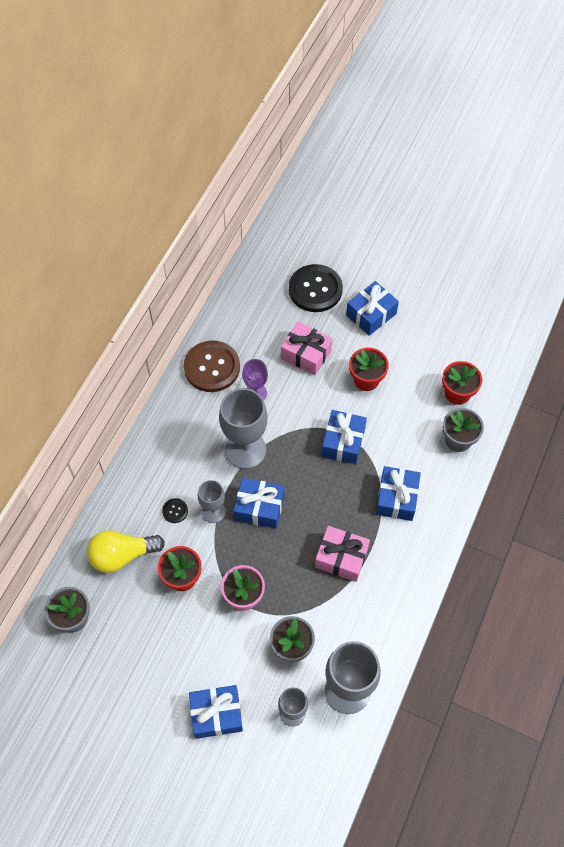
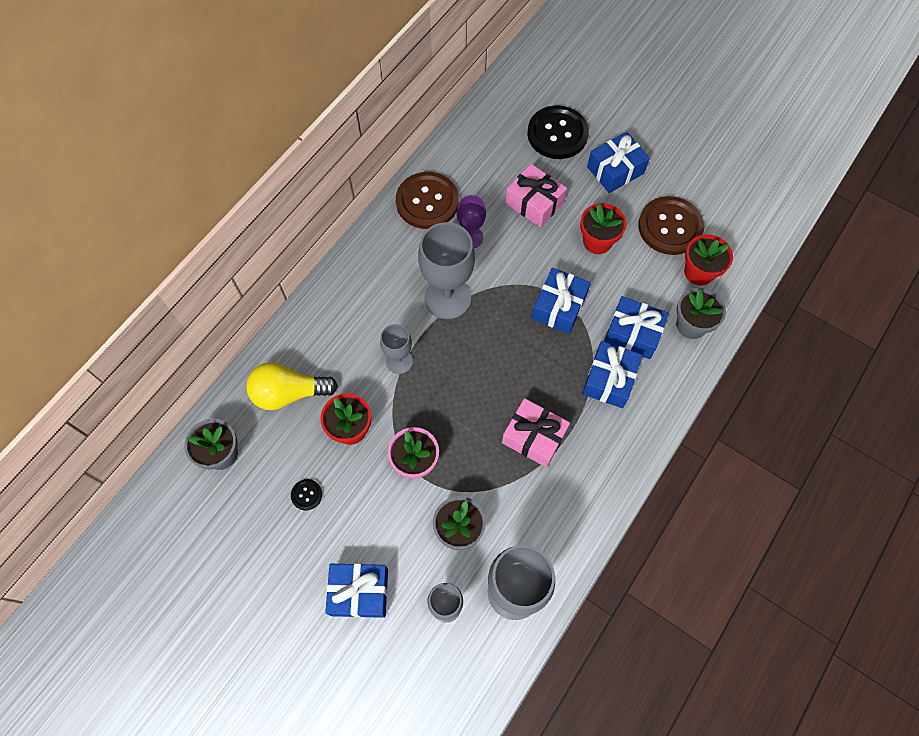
camera: 10 degrees right, 5 degrees up
black button [162,498,188,523] -> black button moved to [291,479,322,510]
blue gift [233,478,284,529] -> blue gift moved to [604,296,669,359]
none -> brown button [638,196,704,255]

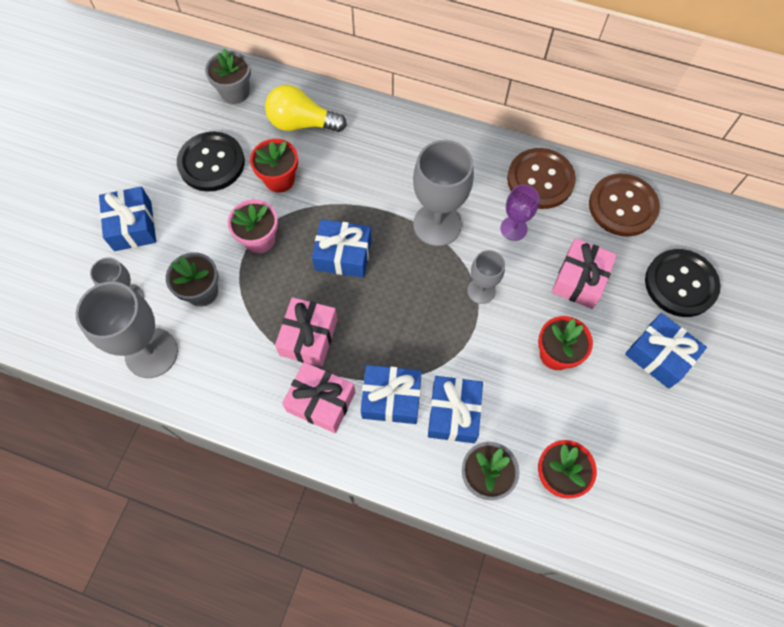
camera: 75 degrees right, 0 degrees up
yellow light bulb [246,362,338,410] -> yellow light bulb turned 60 degrees counterclockwise [265,85,347,132]
black button [291,479,322,510] -> black button [177,132,245,192], size x2.36
grey goblet [380,324,413,374] -> grey goblet moved to [467,250,505,304]
blue gift [532,268,591,334] -> blue gift moved to [312,219,372,278]
brown button [638,196,704,255] -> brown button moved to [589,174,660,237]
none -> pink gift [282,362,355,433]

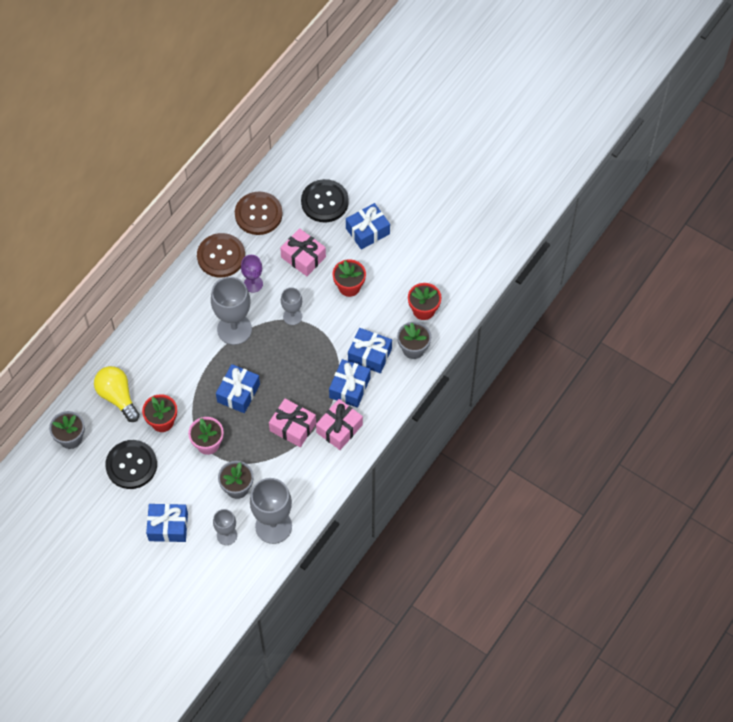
camera: 75 degrees left, 5 degrees down
yellow light bulb [265,85,347,132] -> yellow light bulb turned 120 degrees clockwise [94,366,140,422]

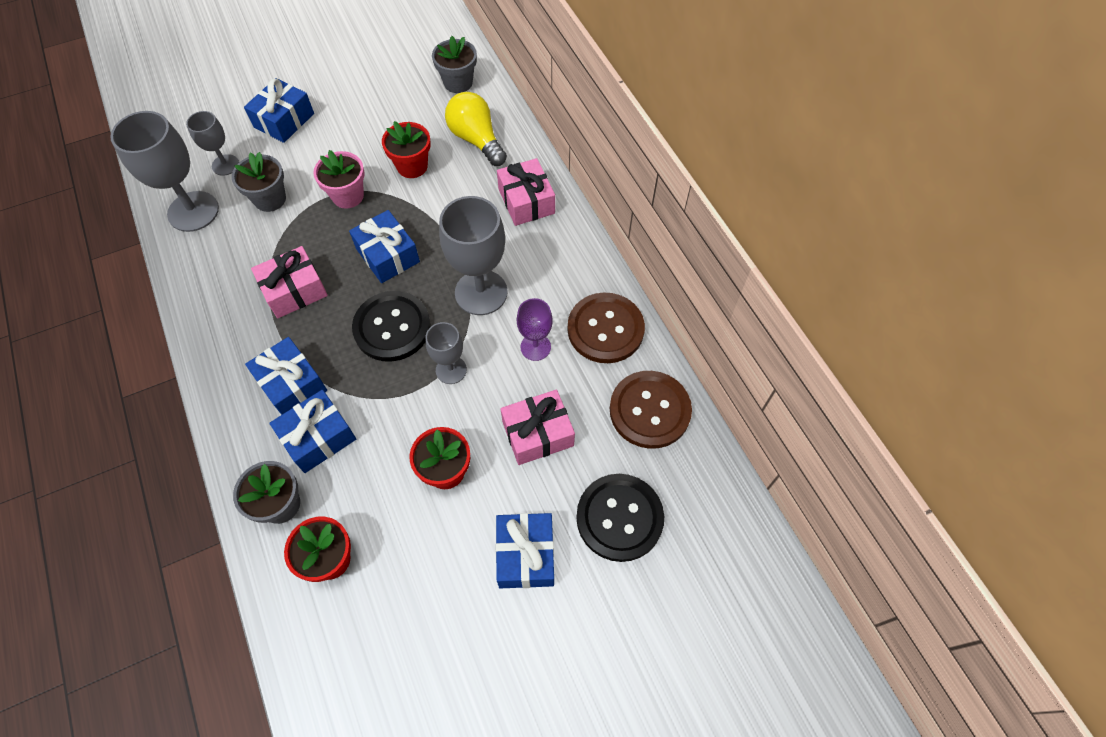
camera: 120 degrees right, 0 degrees up
yellow light bulb [94,366,140,422] -> yellow light bulb turned 120 degrees counterclockwise [445,92,507,166]
black button [105,440,157,489] -> black button moved to [352,291,431,362]
pink gift [316,399,363,450] -> pink gift moved to [497,158,555,226]

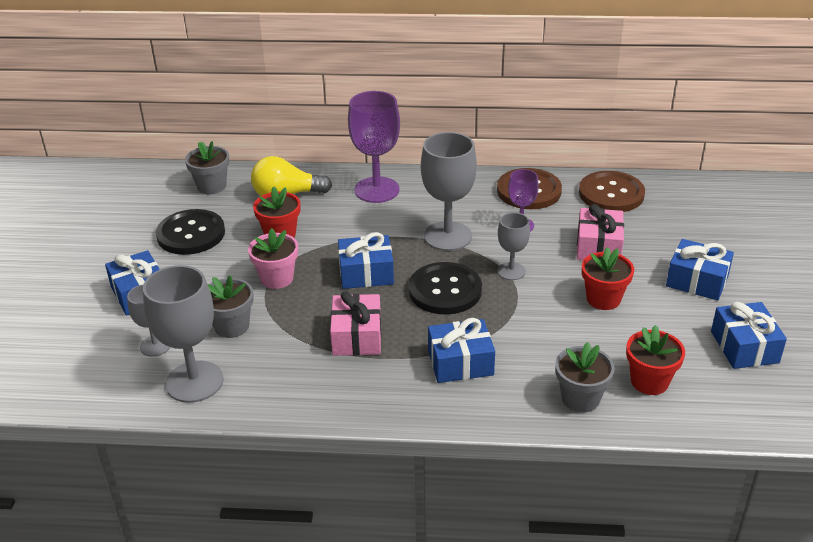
camera: 60 degrees left, 25 degrees down
blue gift [269,390,356,473] -> blue gift moved to [711,302,787,369]
pink gift [497,158,555,226] -> purple goblet [348,91,400,203]
black button [576,474,664,562] -> black button moved to [156,209,225,255]

